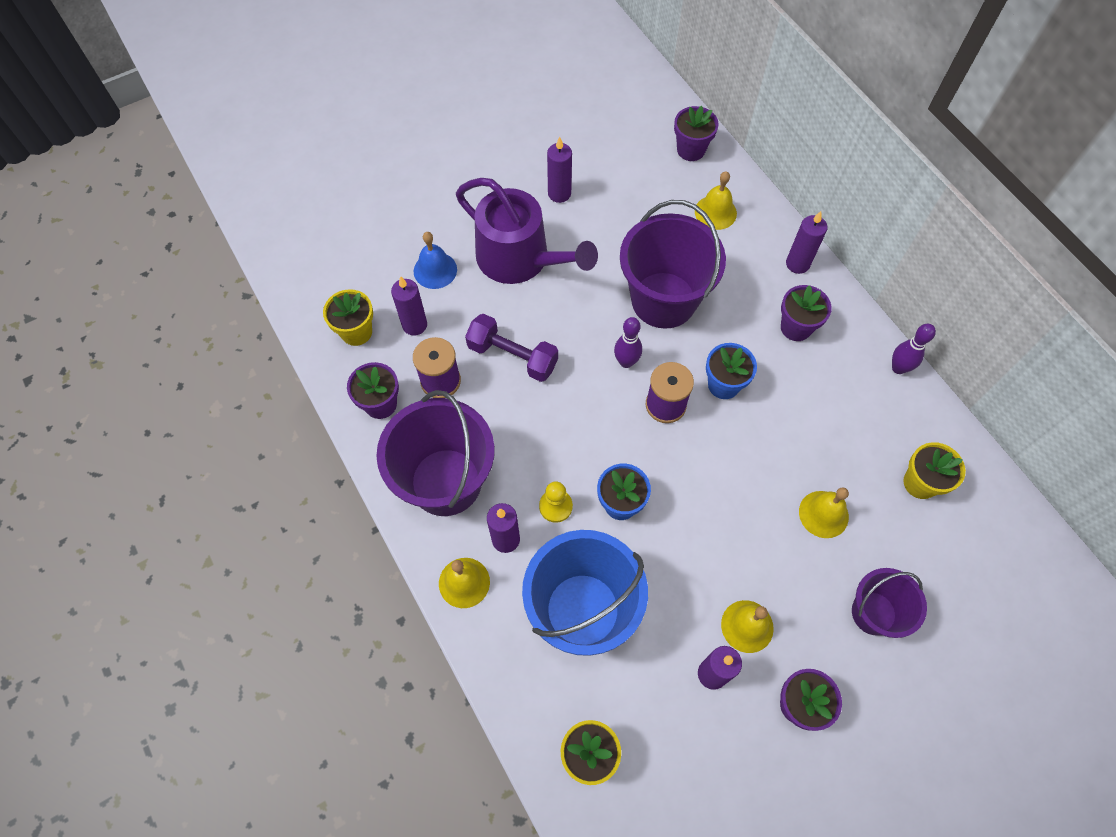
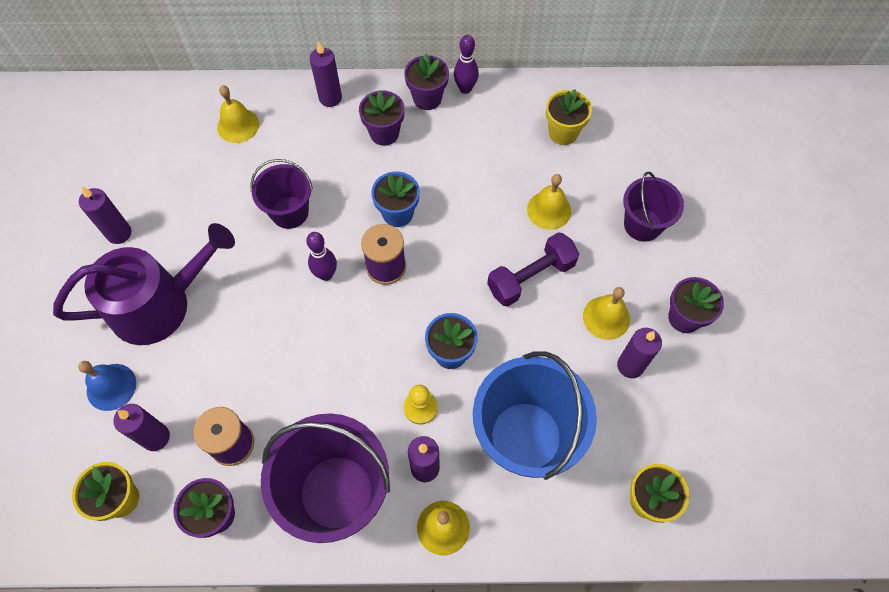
camera: 60 degrees left, 0 degrees up
purple dumbbell [465,314,558,382] -> purple dumbbell moved to [487,232,579,306]
purple bucket [620,200,726,329] -> purple bucket [250,159,313,229], size x0.58
purple flower pot [674,106,719,161] -> purple flower pot moved to [404,53,449,110]

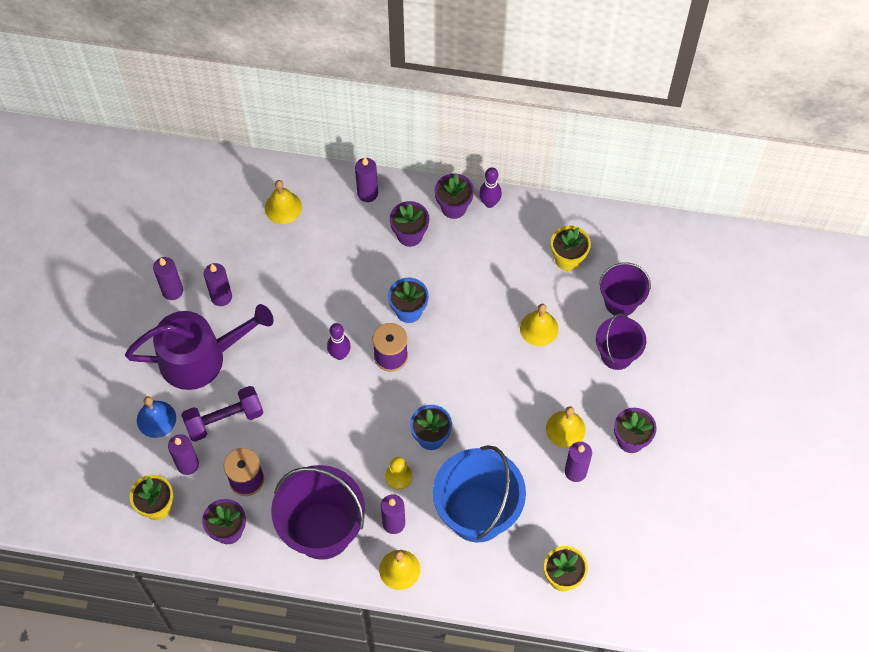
camera: 10 degrees right, 0 degrees up
purple bucket [250,159,313,229] -> purple bucket moved to [599,262,651,317]
purple dumbbell [487,232,579,306] -> purple dumbbell moved to [181,386,263,442]
none -> purple candle [204,263,232,306]

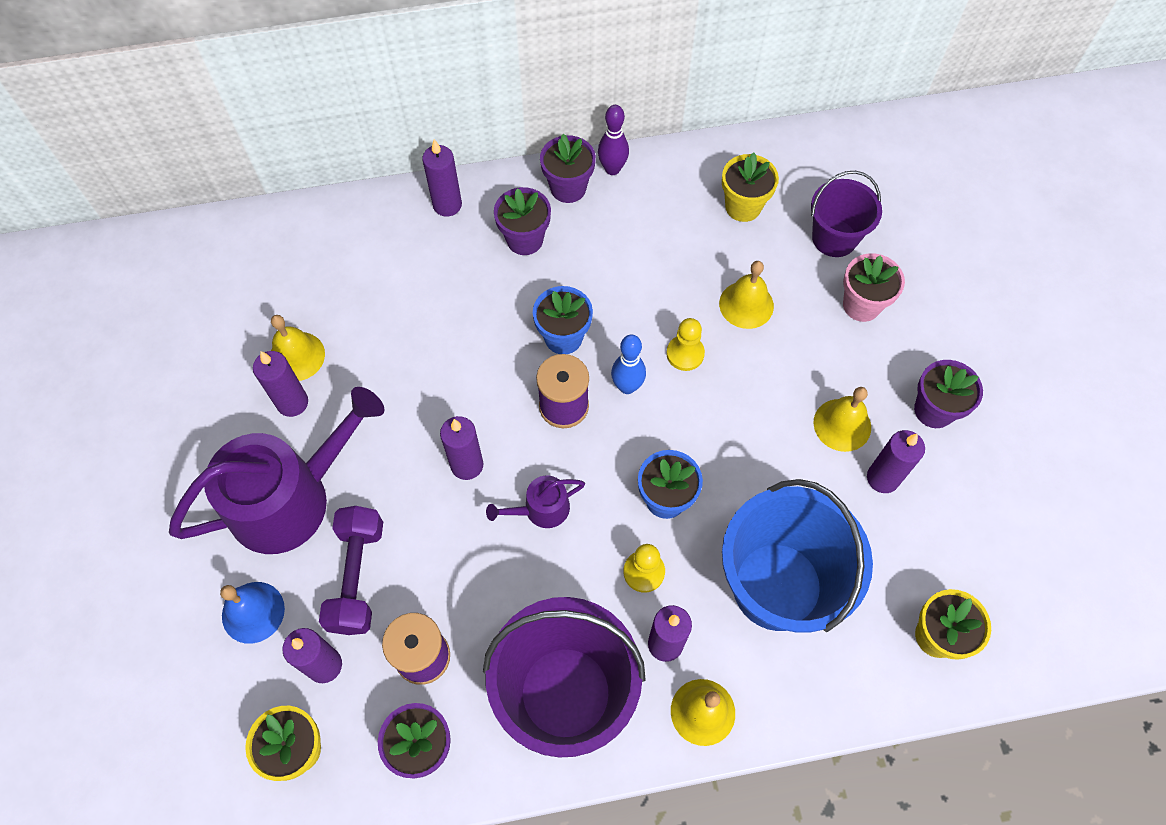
camera: 20 degrees left, 0 degrees up
purple candle [153,257,183,300] -> purple candle moved to [440,416,483,480]
purple dumbbell [181,386,263,442] -> purple dumbbell turned 45 degrees counterclockwise [319,506,383,635]
yellow bell [265,180,302,224] -> yellow bell moved to [271,315,325,381]
purple bowling pin [327,323,351,360] -> none
purple bucket [596,313,646,370] -> pink flower pot [843,253,905,322]
none -> purple watering can [486,475,585,528]
none -> blue bowling pin [611,334,646,394]
none -> yellow pawn [666,318,705,371]

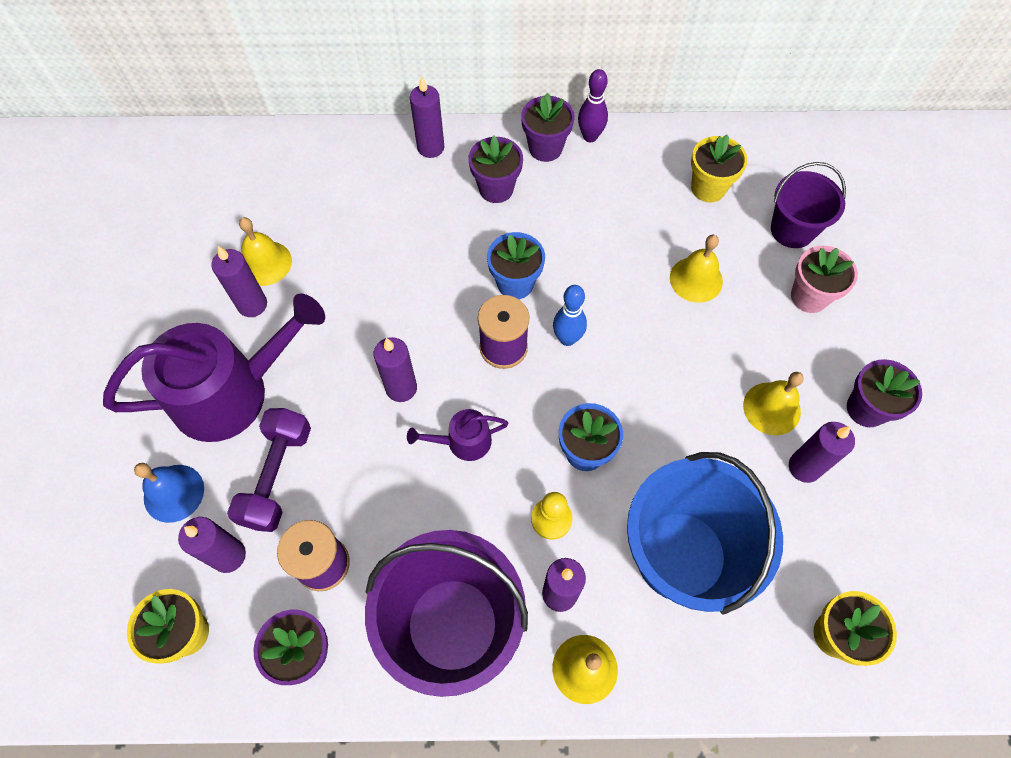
camera: 10 degrees right, 0 degrees up
yellow pawn [666,318,705,371] -> none

